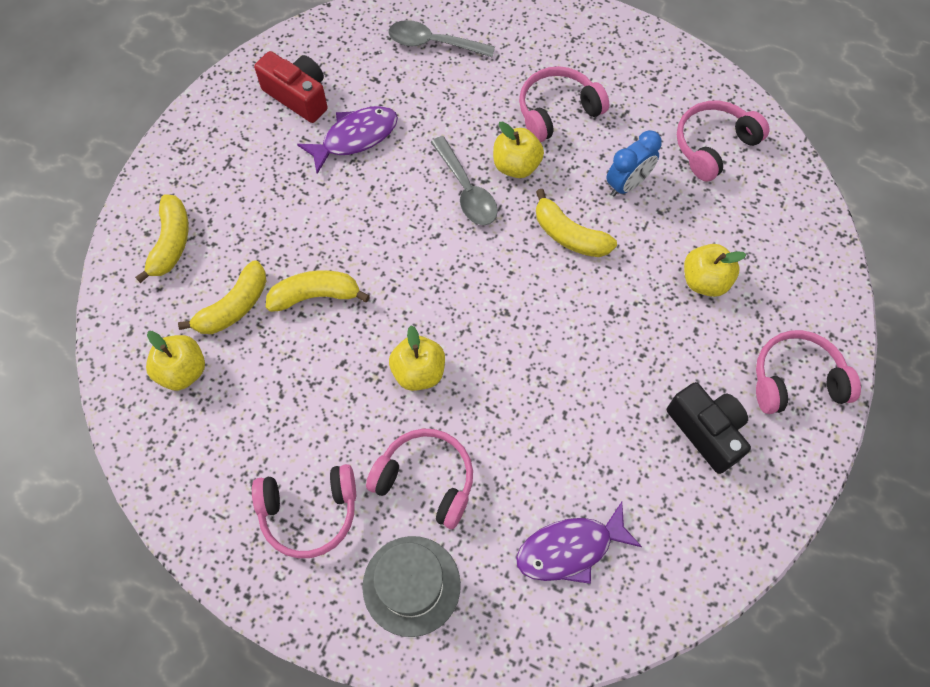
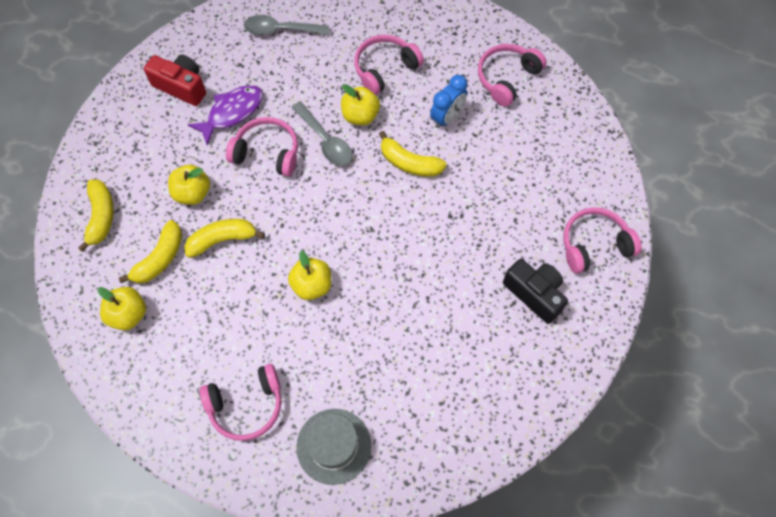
camera: 10 degrees left, 0 degrees up
pink headphones [366,429,473,529] -> pink headphones moved to [226,117,298,177]
purple fish [516,502,642,584] -> none
yellow apple [684,244,746,297] -> yellow apple moved to [168,165,210,205]

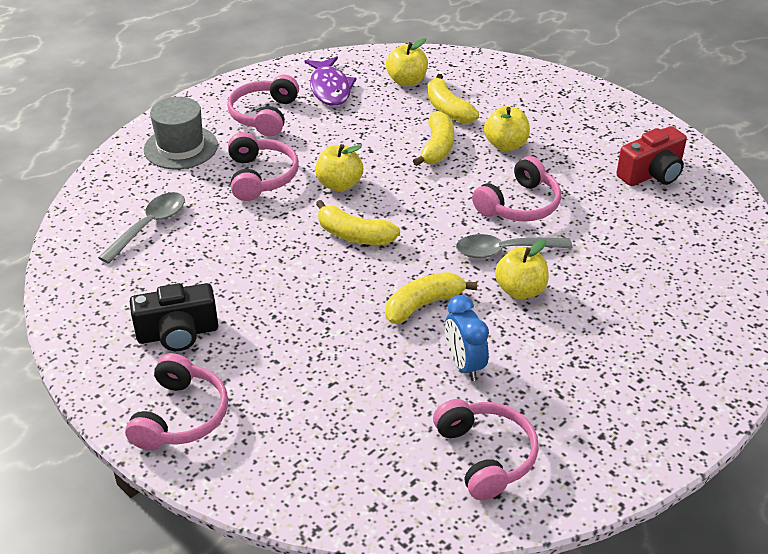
camera: 120 degrees right, 25 degrees down
yellow banana [78,179,114,252] -> yellow banana moved to [316,200,400,245]
purple fish [188,85,263,145] -> purple fish moved to [305,56,356,106]
grey spoon [244,15,329,35] -> grey spoon moved to [98,192,185,264]
pink headphones [354,35,424,95] -> pink headphones moved to [228,132,299,201]

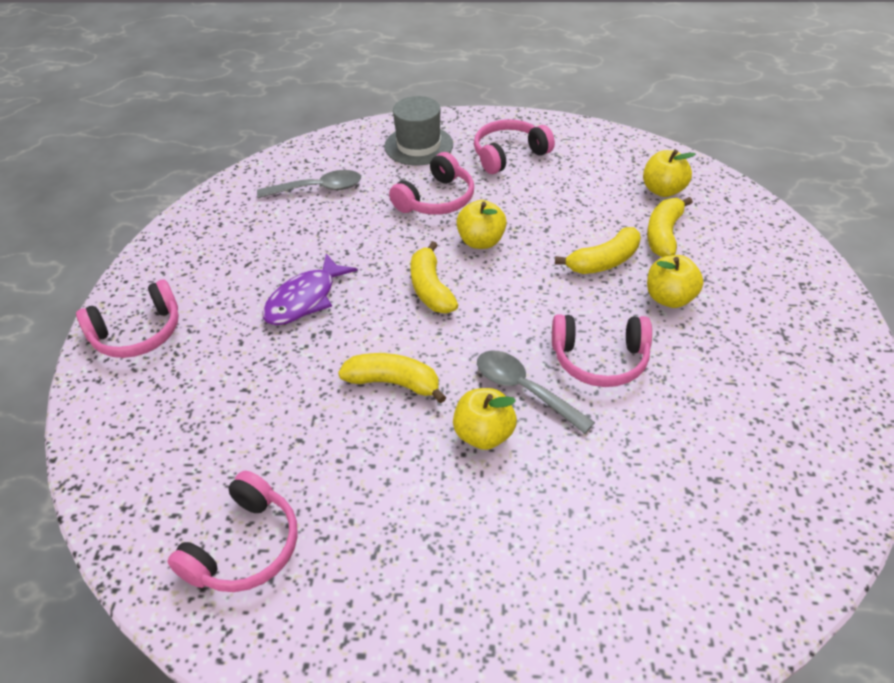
camera: 50 degrees right, 5 degrees up
black camera [130,283,218,351] -> none
purple fish [305,56,356,106] -> purple fish moved to [262,254,358,325]
blue clock [445,295,489,381] -> none
red camera [616,126,687,186] -> none

